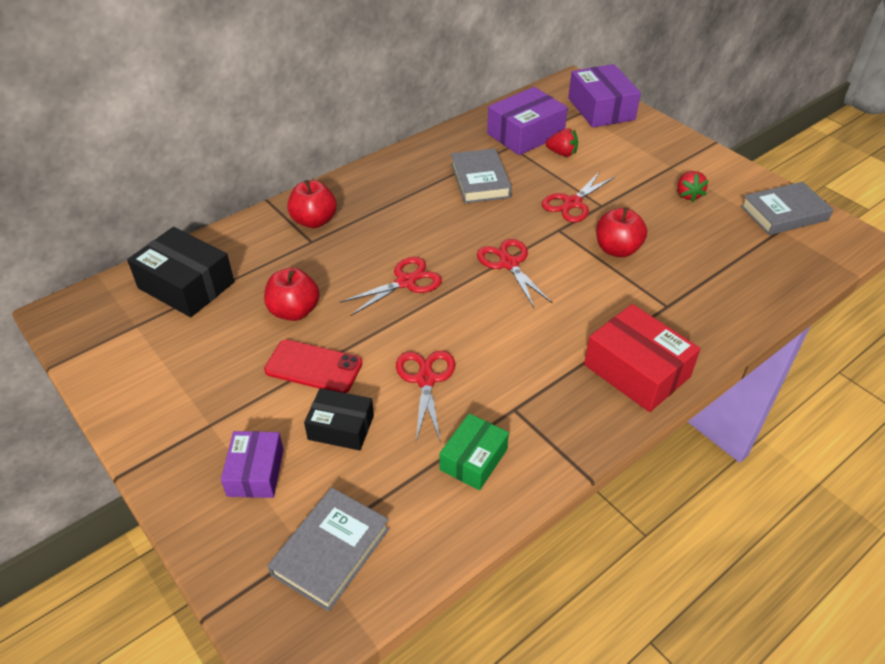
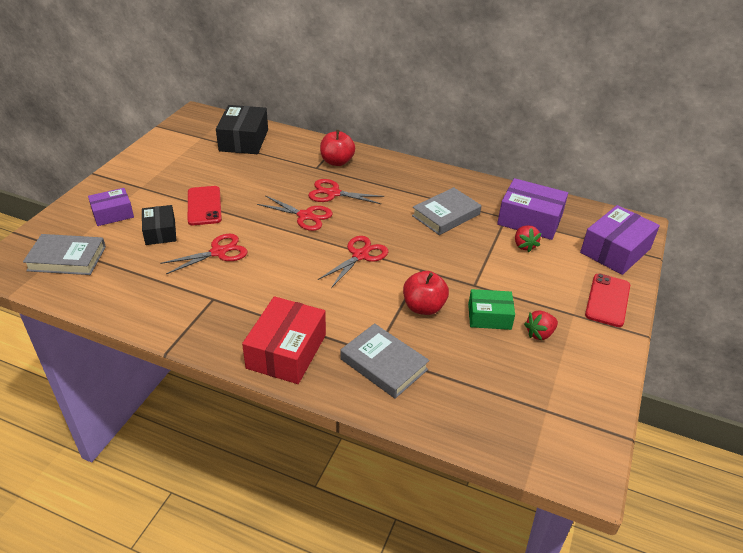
camera: 60 degrees right, 5 degrees down
red apple [264,268,320,321] -> none
green box [440,413,509,490] -> green box moved to [468,289,515,330]
red scissors [542,171,616,222] -> red scissors moved to [308,179,384,204]
grey book [740,182,834,235] -> grey book moved to [340,323,429,399]
none -> red phone [585,274,630,327]

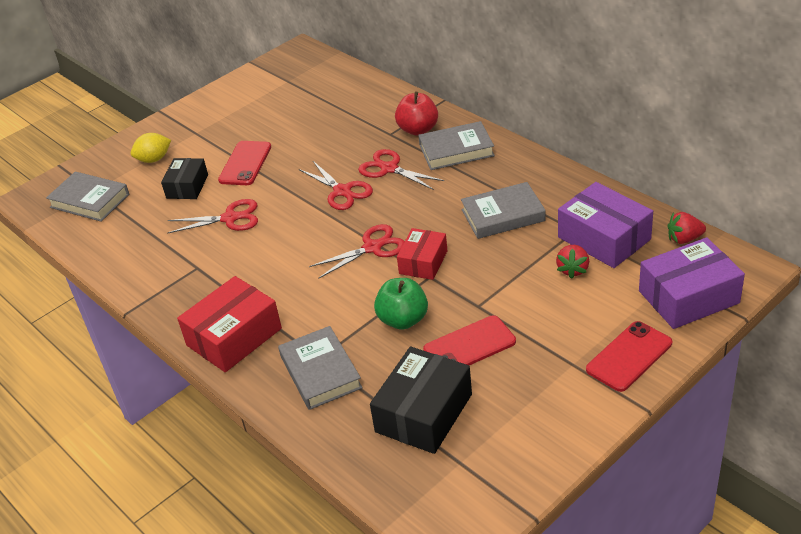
camera: 30 degrees right, 0 degrees up
purple box [88,188,134,226] -> yellow lemon [131,133,171,163]
black box [216,105,268,154] -> black box moved to [370,347,472,454]
red apple [403,271,449,315] -> green apple [374,278,428,330]
green box [468,289,515,330] -> red phone [423,315,516,365]
red strawberry [524,310,558,341] -> red strawberry moved to [667,212,706,244]
none -> red box [397,228,447,280]
none -> grey book [418,121,495,170]

